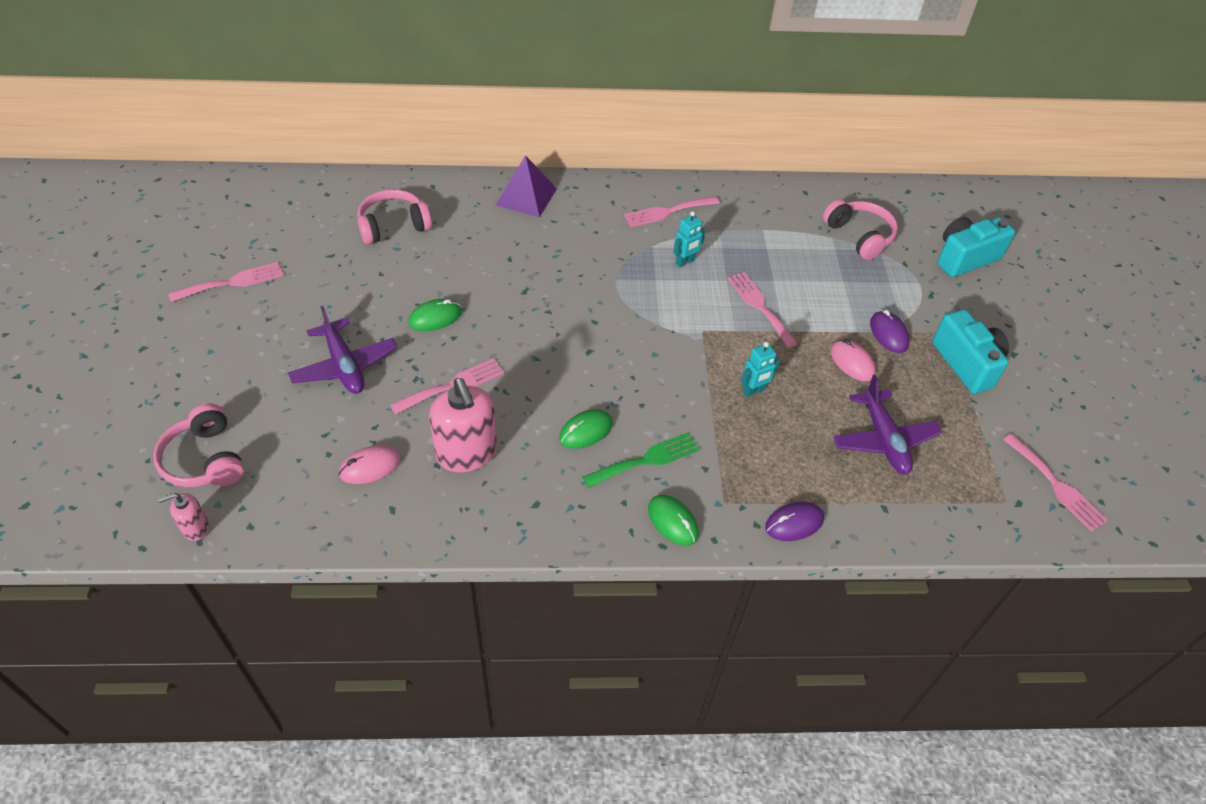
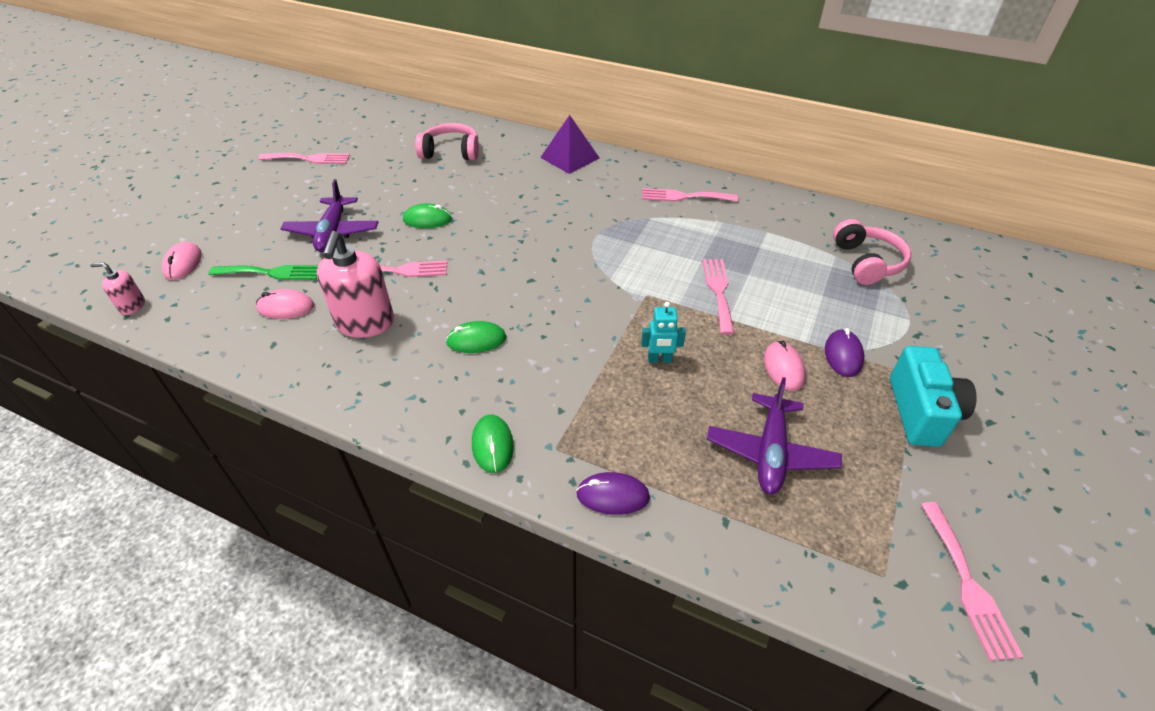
camera: 30 degrees right, 5 degrees down
pink headphones [153,403,244,487] -> pink mouse [162,242,202,280]
green fork [582,432,700,488] -> green fork moved to [209,265,318,280]
turquoise robot [673,211,705,267] -> none
turquoise camera [937,217,1015,277] -> none

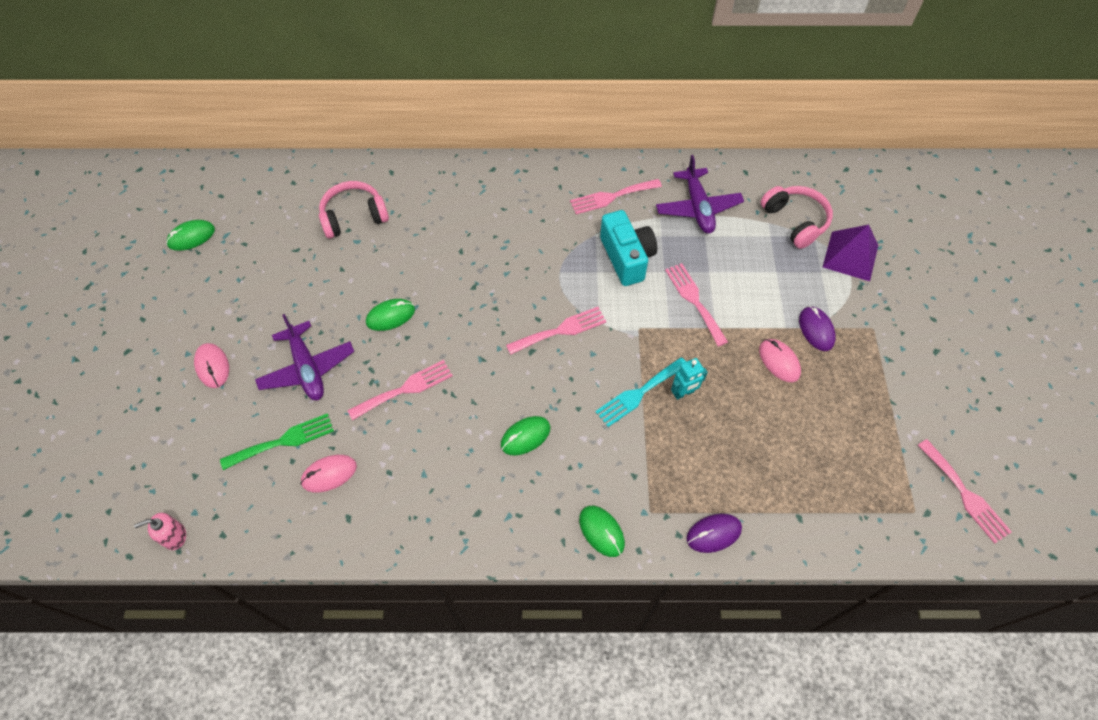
camera: 25 degrees left, 15 degrees up
pink mouse [162,242,202,280] -> pink mouse moved to [194,343,229,388]
pink fork [259,153,350,164] -> pink fork moved to [506,307,607,355]
pink soap dispenser [317,231,394,338] -> none
purple pyramid [540,115,599,174] -> purple pyramid moved to [823,225,878,281]
purple plane [707,377,842,494] -> purple plane moved to [656,155,744,233]
turquoise camera [890,346,977,447] -> turquoise camera moved to [600,210,657,286]
none -> green mouse [166,220,215,251]
none -> turquoise fork [595,357,686,427]

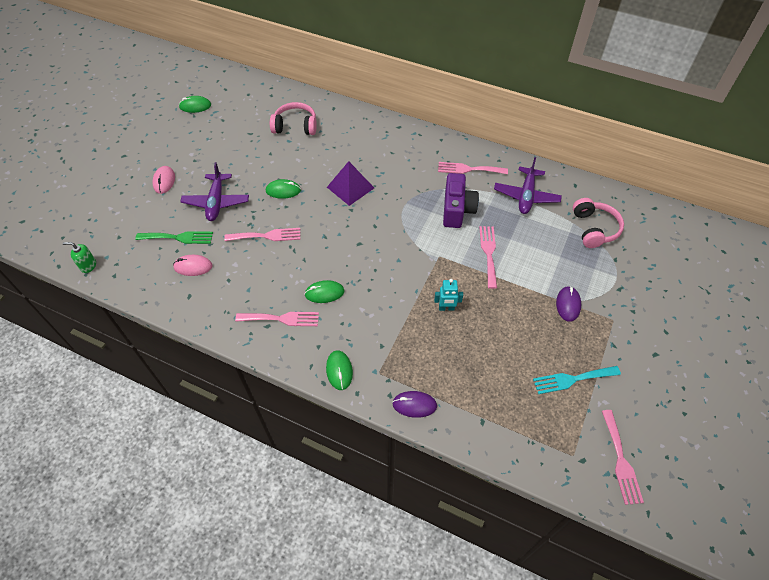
camera: 25 degrees right, 5 degrees down
pink soap dispenser [134,513,186,550] -> green soap dispenser [63,242,96,273]
pink fork [506,307,607,355] -> pink fork moved to [235,312,319,326]
turquoise fork [595,357,686,427] -> turquoise fork moved to [533,366,621,394]
turquoise camera [600,210,657,286] -> purple camera [443,173,479,228]
pink mouse [759,339,801,382] -> none
purple pyramid [823,225,878,281] -> purple pyramid moved to [327,161,374,206]

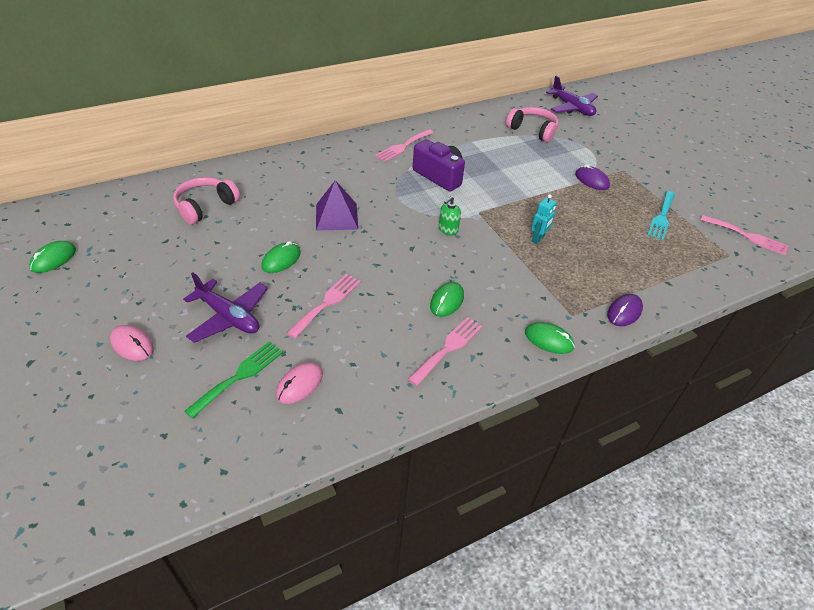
camera: 55 degrees left, 10 degrees down
green soap dispenser [63,242,96,273] -> green soap dispenser moved to [439,196,461,236]
pink fork [479,226,497,289] -> none
purple plane [494,157,562,214] -> purple plane moved to [546,76,598,116]

